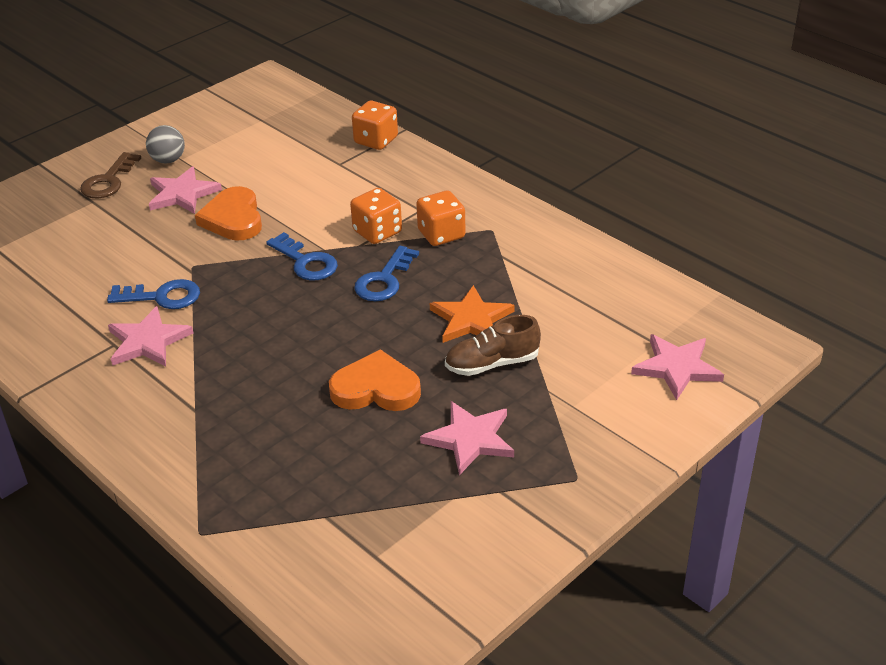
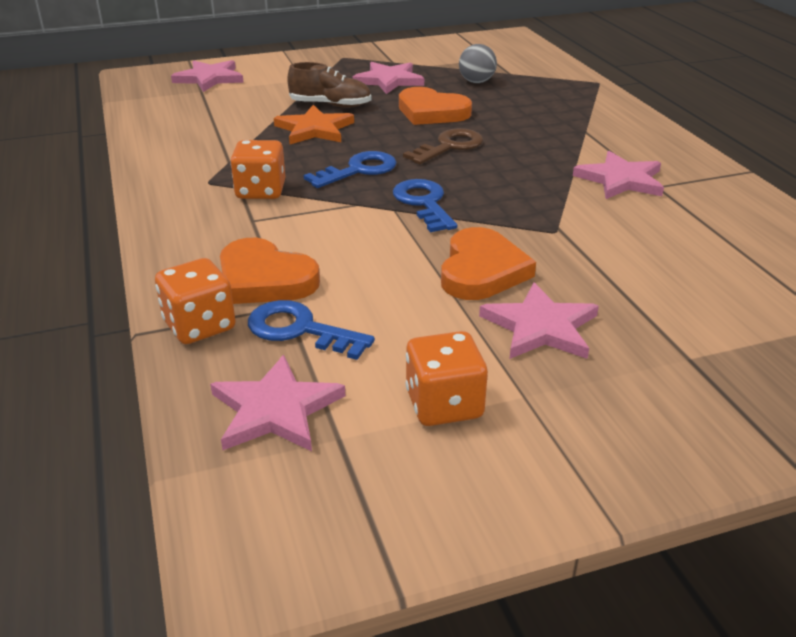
camera: 155 degrees left, 5 degrees down
brown key [80,152,141,198] -> brown key moved to [403,128,483,164]
blue key [107,279,200,309] -> blue key moved to [248,300,375,360]
grey ball [146,125,185,164] -> grey ball moved to [459,44,497,83]
orange dice [350,188,402,244] -> orange dice moved to [406,331,488,426]
none -> pink star [210,355,345,451]
none -> orange heart [220,238,320,304]

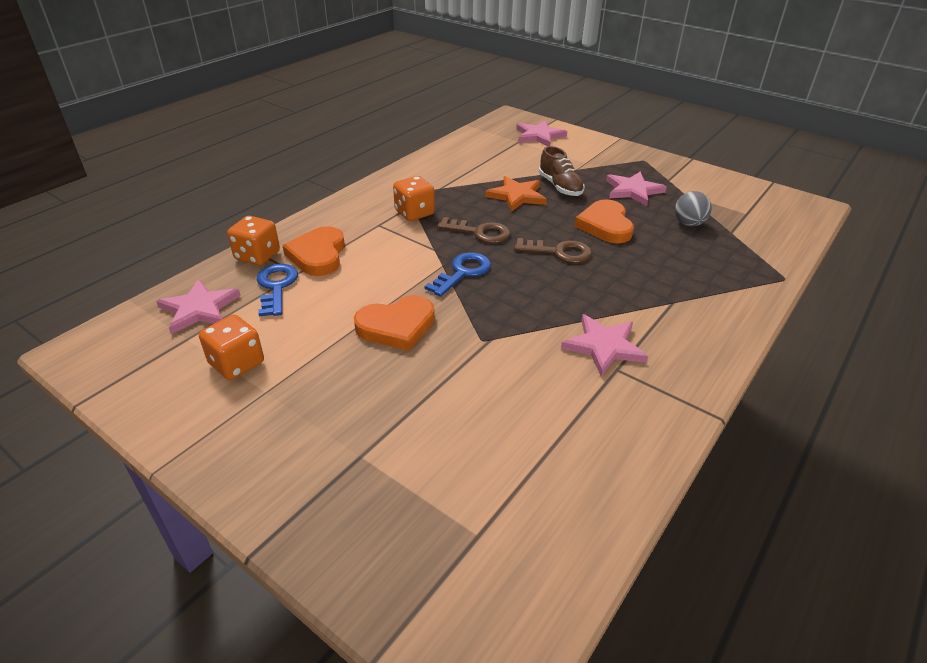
camera: 55 degrees right, 5 degrees up
blue key [304,151,396,188] -> brown key [437,217,510,244]
pink star [479,282,599,359] -> none

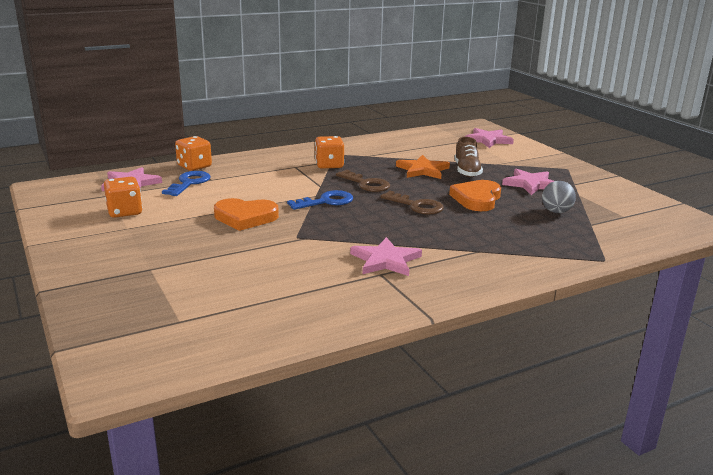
camera: 25 degrees right, 15 degrees down
orange heart [282,226,345,276] -> none

